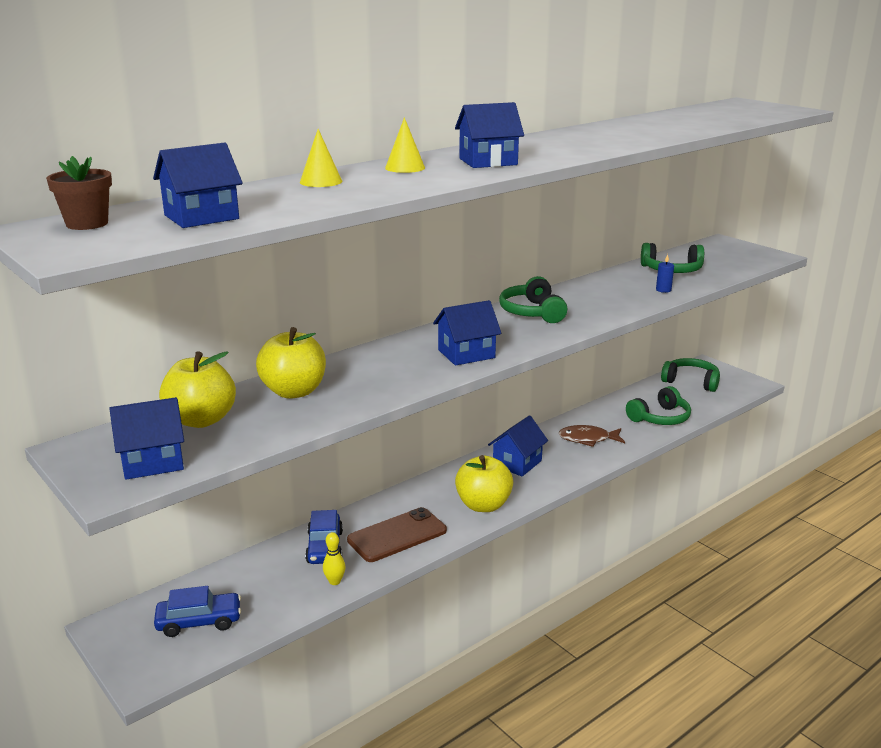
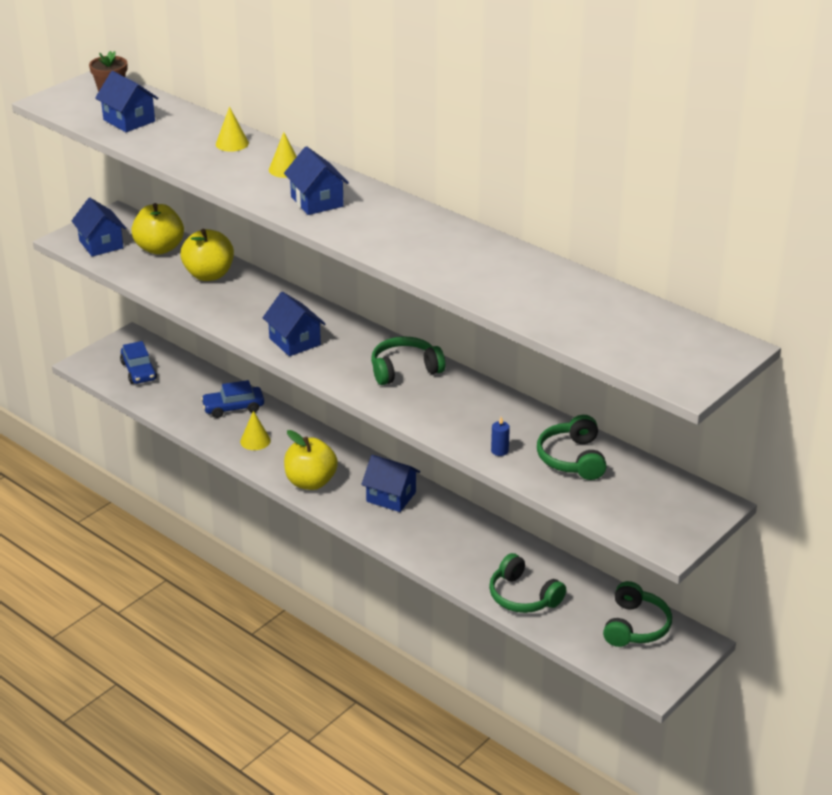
camera: 80 degrees right, 10 degrees up
yellow bowling pin [323,532,345,585] -> none
brown phone [347,507,447,562] -> yellow cone [240,411,271,450]
brown fish [558,425,625,447] -> none

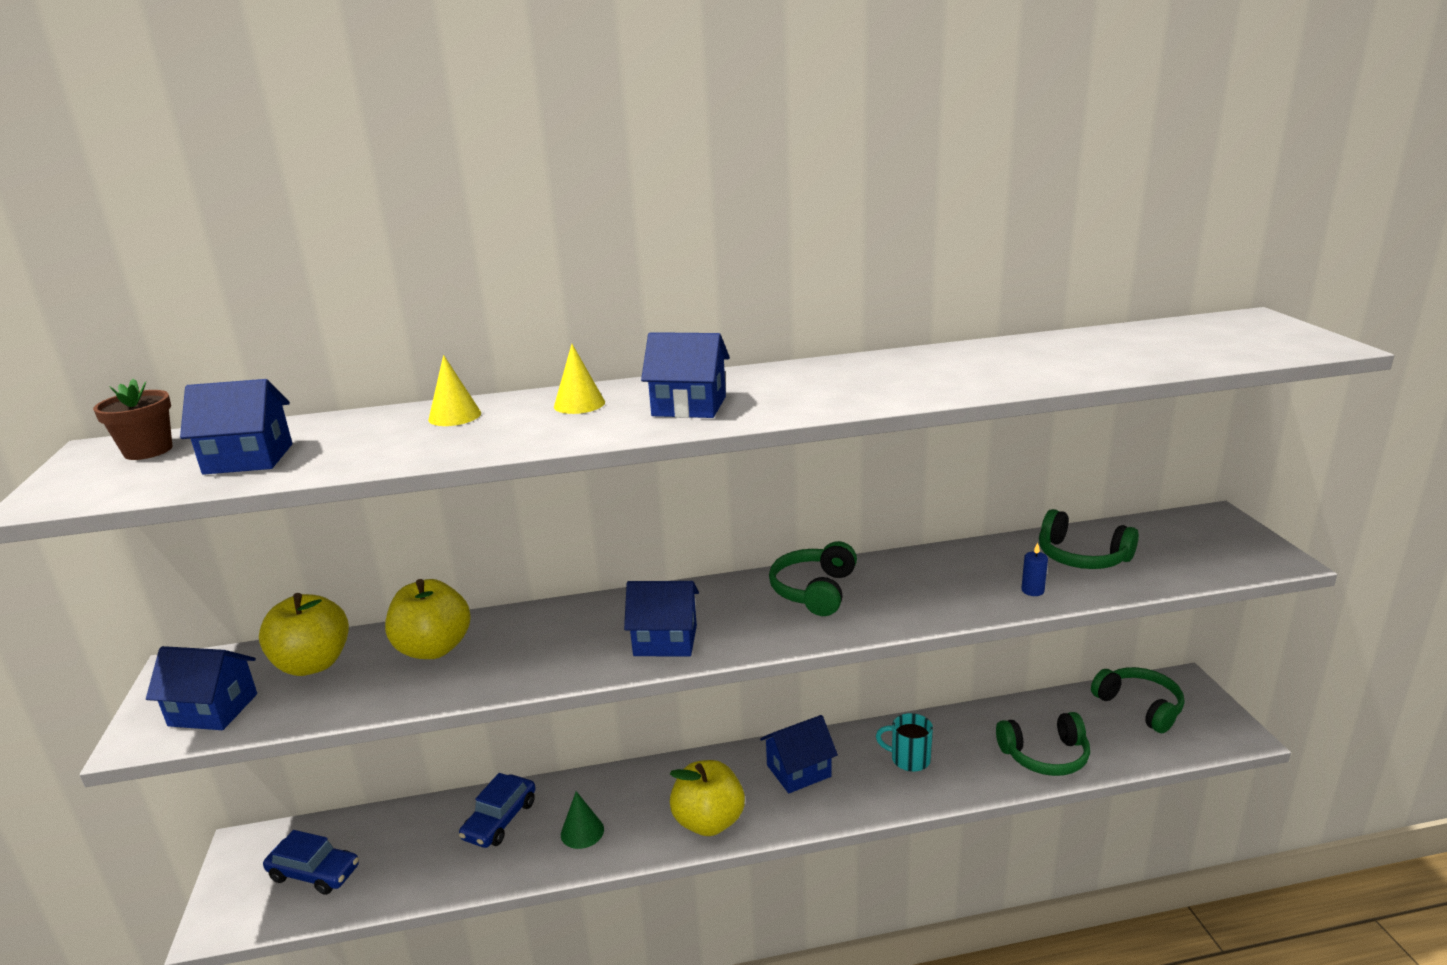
camera: 50 degrees left, 10 degrees down
yellow cone [240,411,271,450] -> green cone [561,791,604,849]
none -> turquoise mug [876,713,933,772]

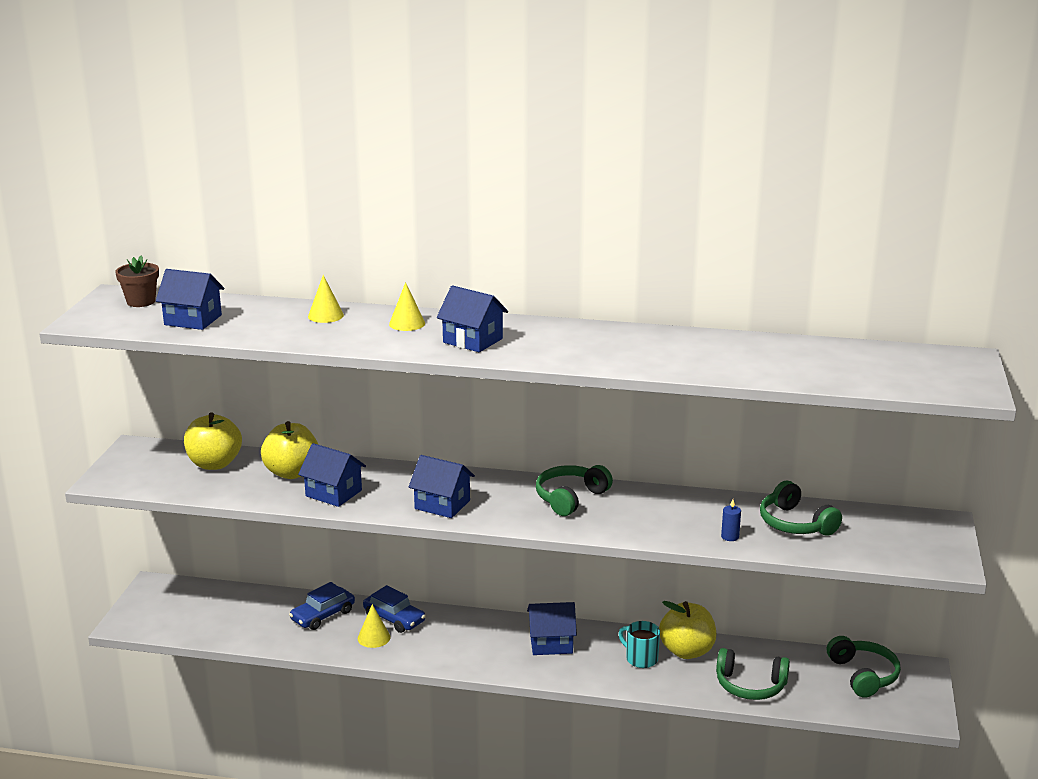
camera: 20 degrees right, 0 degrees up
blue house [146,646,257,730] -> blue house moved to [298,443,366,507]
blue car [263,830,359,895] -> blue car moved to [363,585,426,633]
green cone [561,791,604,849] -> yellow cone [358,604,391,648]
yellow apple [670,760,745,836] -> yellow apple moved to [659,601,716,659]

